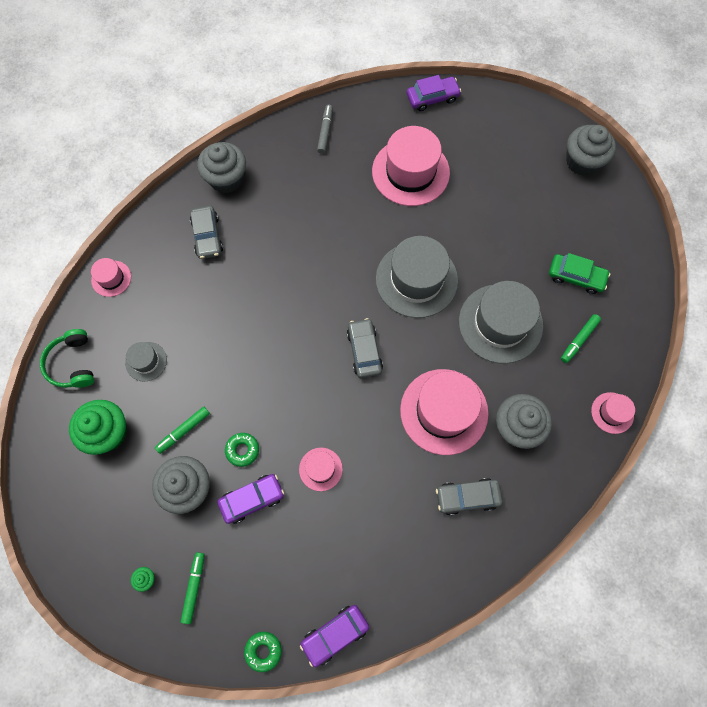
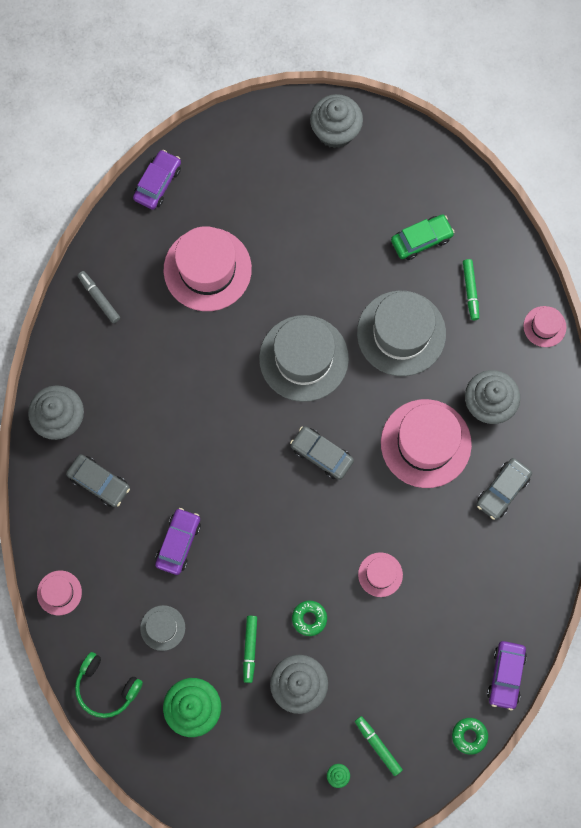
camera: 45 degrees left, 5 degrees up
purple car [217,474,284,524] -> purple car moved to [155,508,201,575]

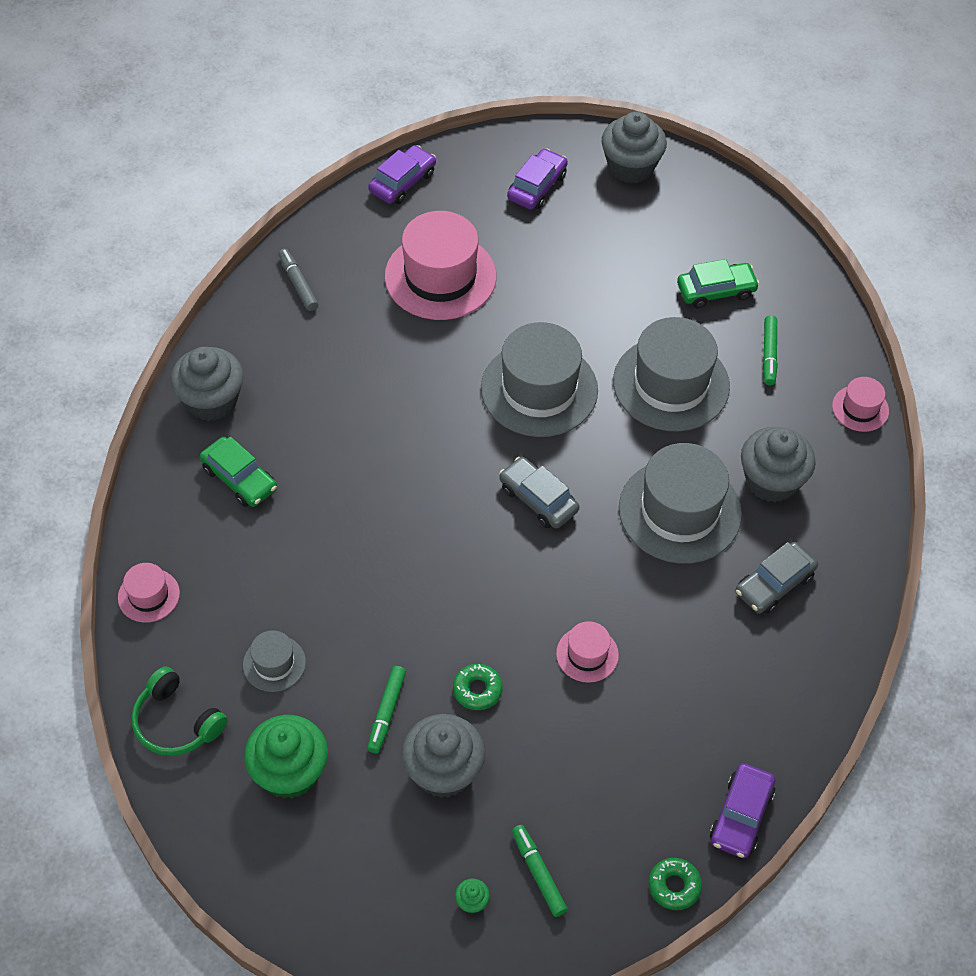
camera: 10 degrees right, 20 degrees down
grey car [66,454,130,507] -> green car [200,437,277,507]
purple car [155,508,201,575] -> purple car moved to [507,148,568,209]
pink hat [381,399,472,488] -> grey hat [619,443,742,564]

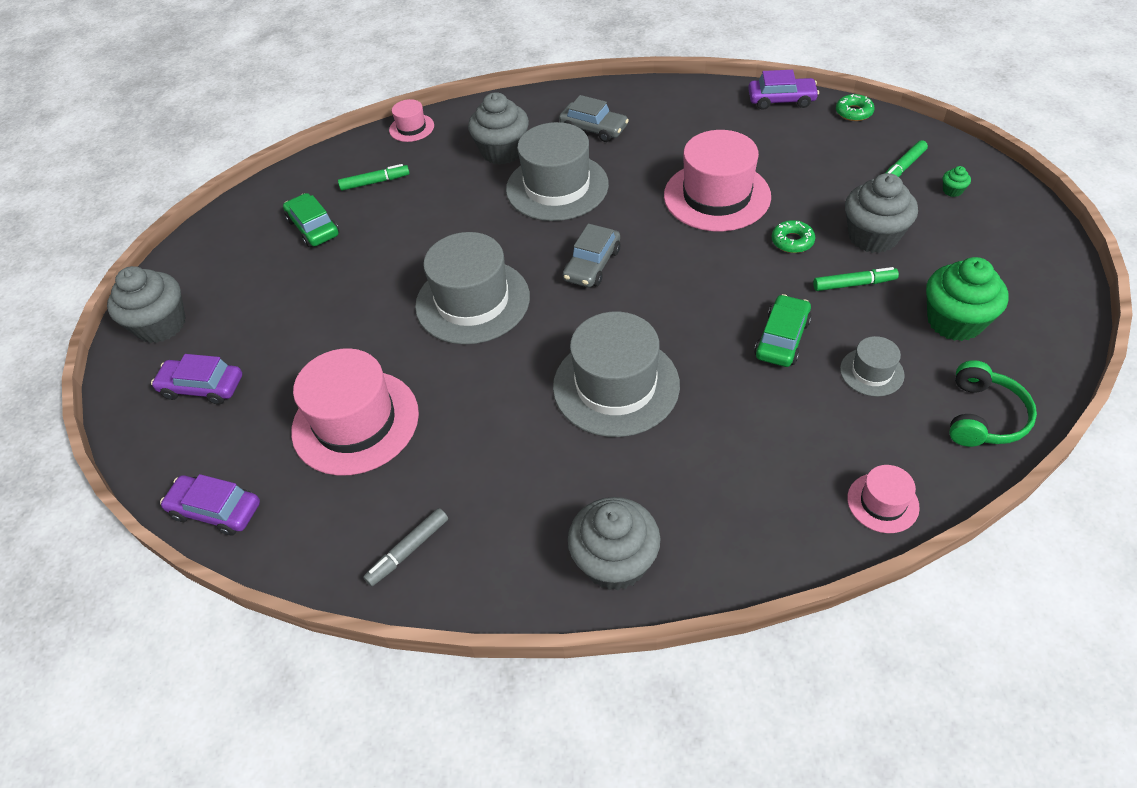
camera: 105 degrees left, 5 degrees down
green car [200,437,277,507] -> green car moved to [754,294,812,367]
pink hat [556,621,619,683] -> pink hat [664,130,771,232], size x2.07
grey hat [613,317,730,432] -> grey hat moved to [553,312,680,437]

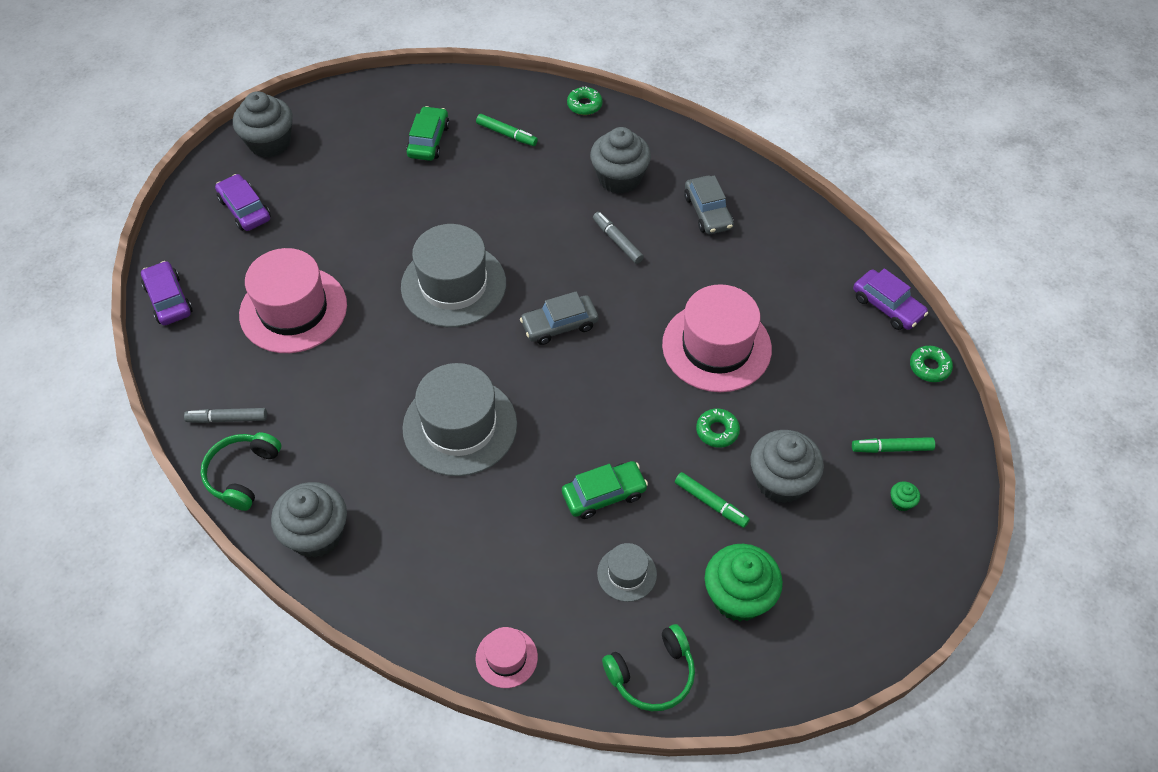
camera: 40 degrees right, 5 degrees up
pink hat [389,99,434,142] -> green donut [567,86,602,115]
grey hat [506,122,609,221] -> grey marker [593,212,644,264]
none -> green headphones [201,432,281,511]

